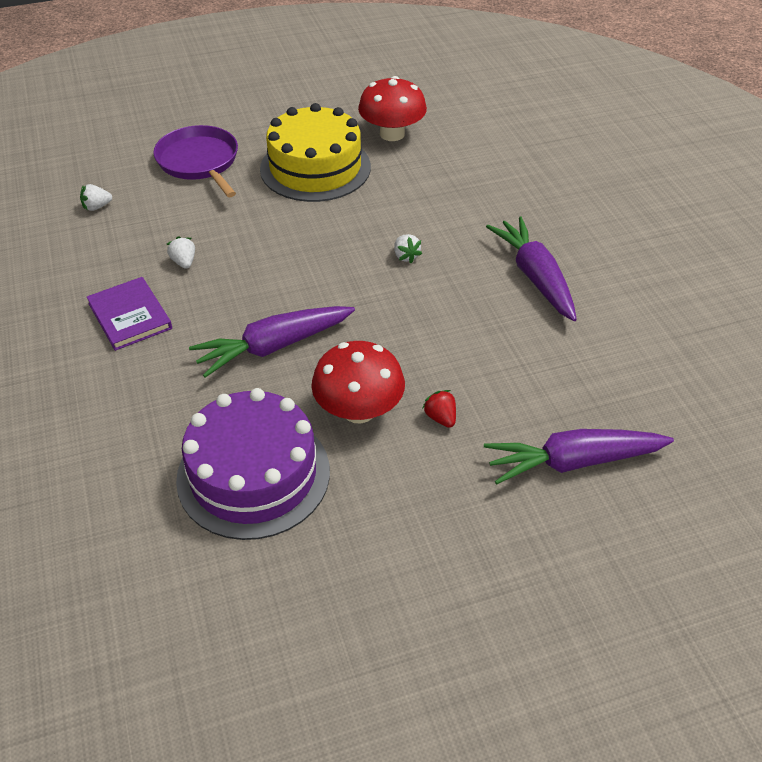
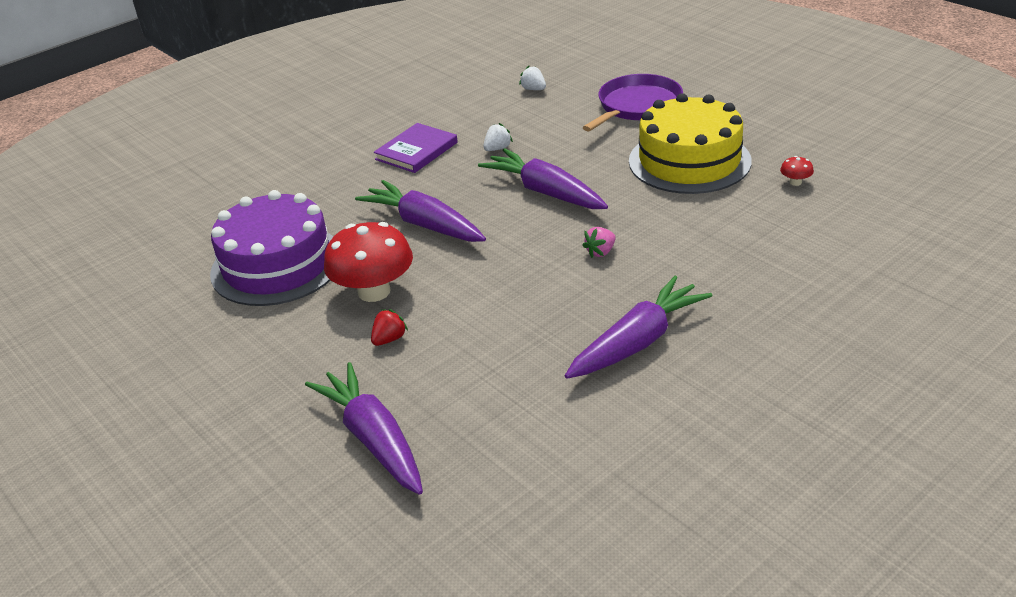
camera: 70 degrees right, 10 degrees down
red mushroom [358,76,427,141] -> red mushroom [780,156,814,186], size x0.40
white strawberry [394,234,422,263] -> pink strawberry [582,227,616,258]
none -> purple carrot [478,148,608,209]

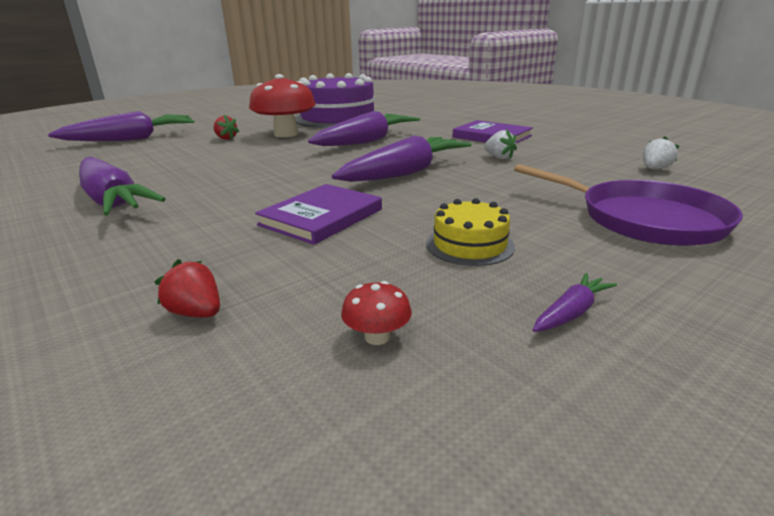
camera: 90 degrees right, 10 degrees down
pink strawberry [582,227,616,258] -> none
yellow cake [629,93,752,194] -> yellow cake [426,198,515,266], size x0.45
none -> red strawberry [155,259,220,318]
none -> purple book [255,184,382,245]
none -> purple carrot [533,273,617,332]

